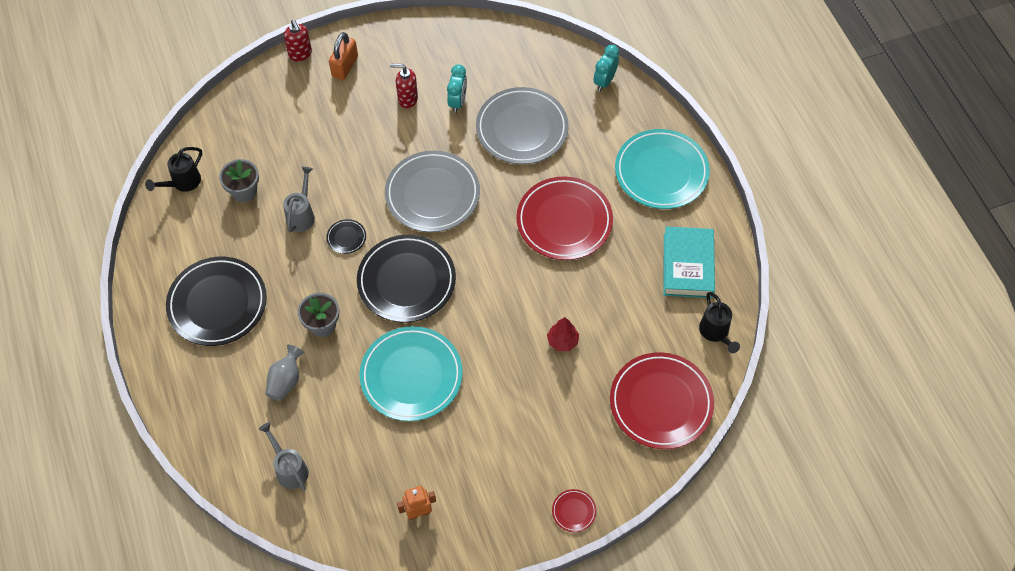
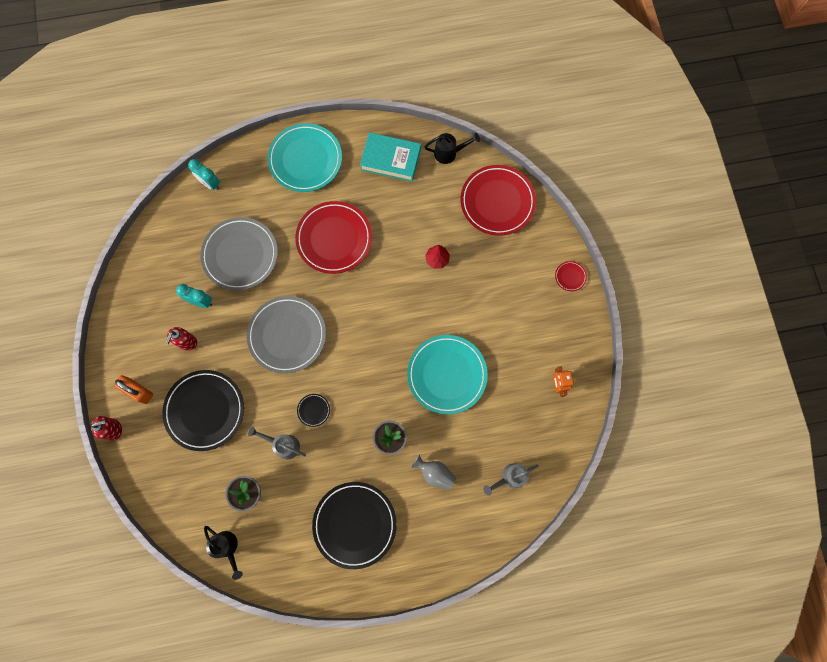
camera: 80 degrees left, 15 degrees up
black plate [357,235,456,322] -> black plate moved to [162,370,244,451]

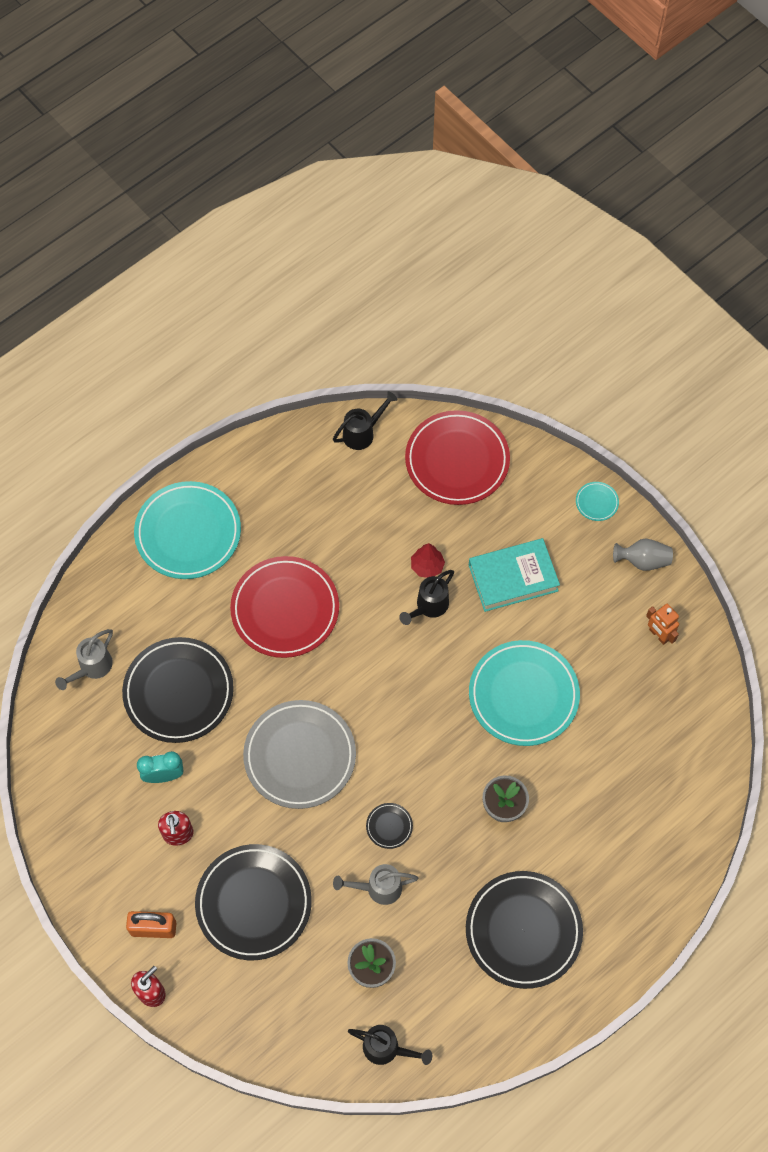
camera: 30 degrees left, 10 degrees down
turquoise clock [188,159,220,190] -> none
grey plate [200,217,278,291] -> black plate [122,637,234,743]
turquoise book [360,132,421,182] -> turquoise book moved to [469,538,560,612]
grey vase [411,455,456,490] -> grey vase moved to [613,538,673,571]
grey watering can [484,463,539,496] -> grey watering can moved to [55,629,113,690]
red plate [555,261,587,291] -> turquoise plate [576,482,619,521]
none -> black watering can [399,570,454,625]

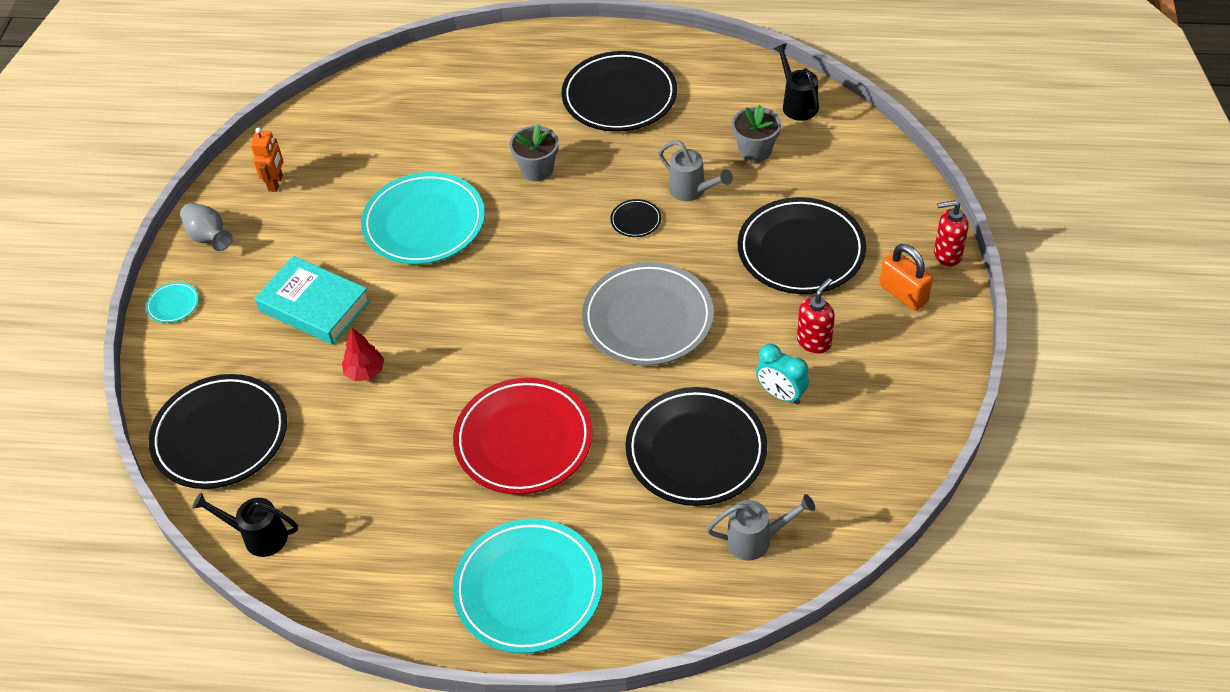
camera: 130 degrees left, 15 degrees down
black watering can [399,570,454,625] -> none
red plate [405,410,510,505] -> black plate [149,374,287,489]

